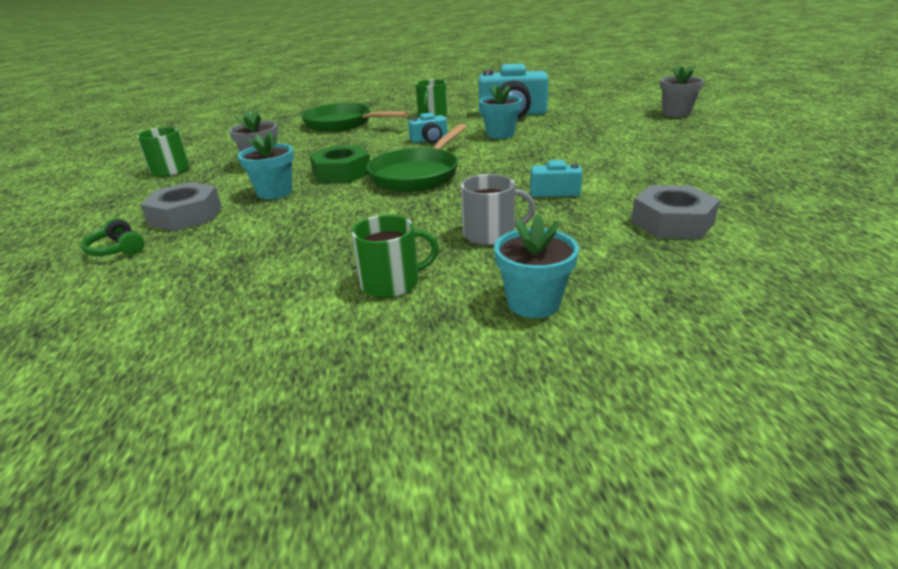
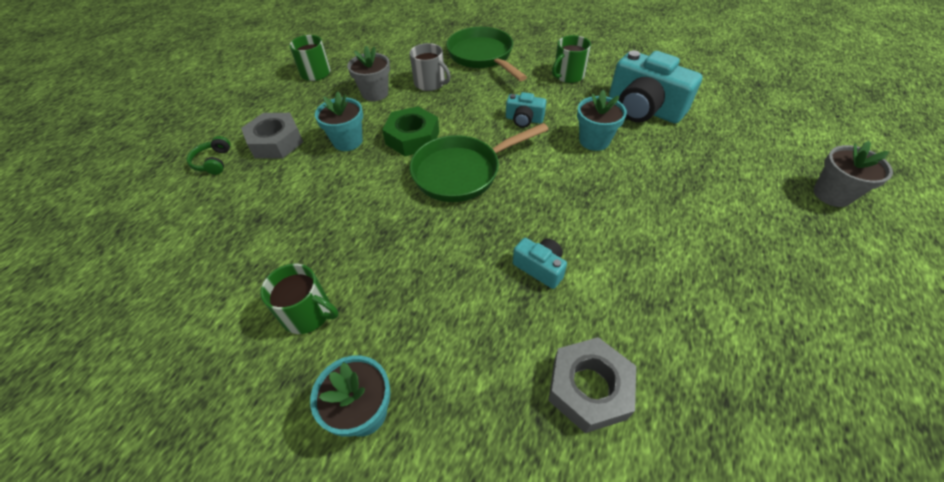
camera: 35 degrees right, 20 degrees up
grey mug [461,174,536,245] -> grey mug moved to [410,43,451,91]

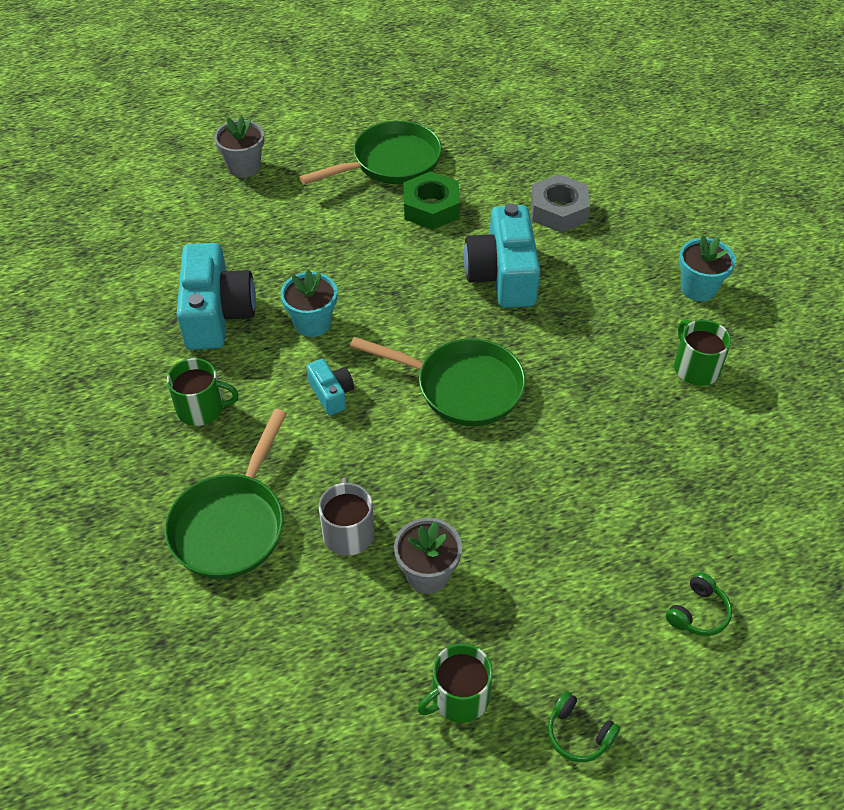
camera: 135 degrees left, 0 degrees up
grey nut [241,113,303,159] -> none
turquoise flower pot [315,92,363,151] -> none
green nut [382,106,439,156] -> green nut moved to [403,171,460,230]
turquoise camera [513,238,567,289] -> turquoise camera [464,203,540,308], size x2.03
none -> green pan [299,121,442,185]
none -> green headphones [548,691,620,762]

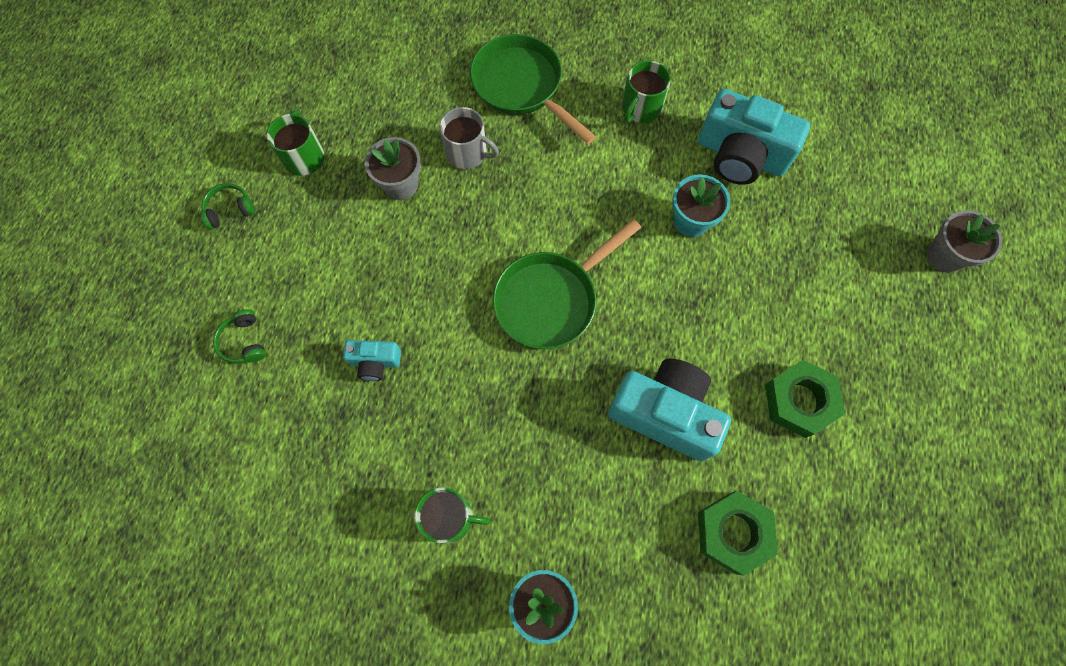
camera: 120 degrees right, 20 degrees up
green pan [299,121,442,185] -> none
turquoise camera [306,359,354,415] -> turquoise camera moved to [343,340,401,381]
grey nut [531,174,590,232] -> green nut [698,491,778,576]

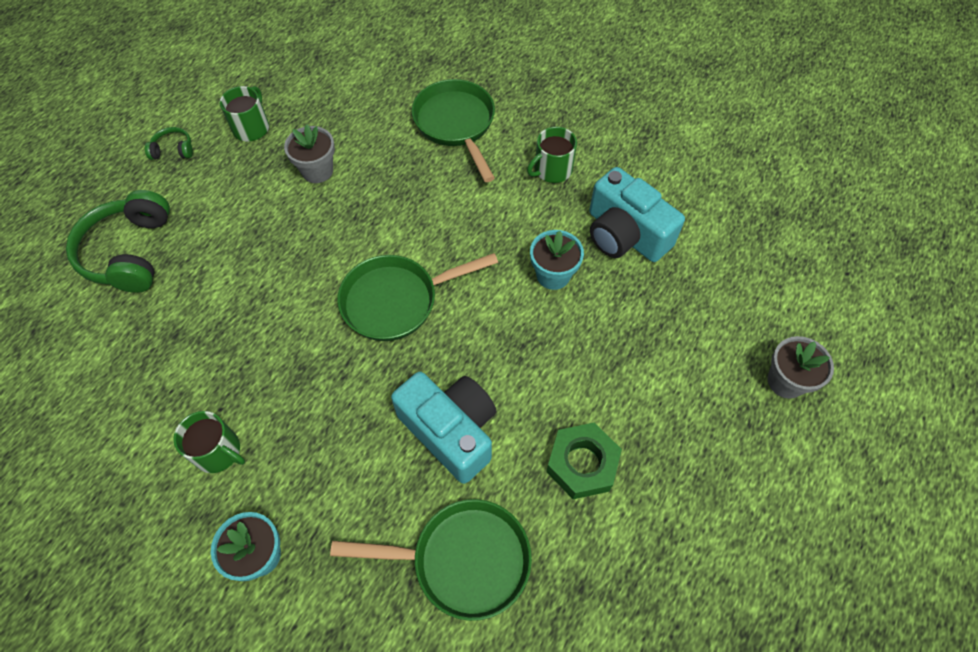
camera: 20 degrees right, 10 degrees down
green headphones [213,309,266,363] -> green headphones [66,190,170,293], size x2.18
turquoise camera [343,340,401,381] -> none
grey mug [439,107,499,169] -> none
green nut [698,491,778,576] -> green pan [330,499,532,621]

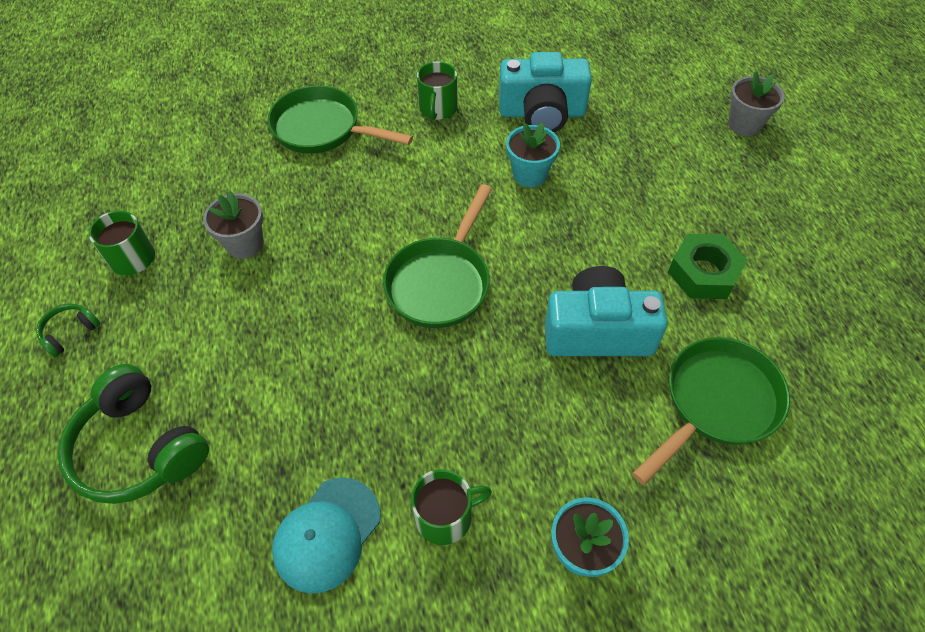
camera: 45 degrees left, 5 degrees down
none -> turquoise cap [272,477,380,594]

